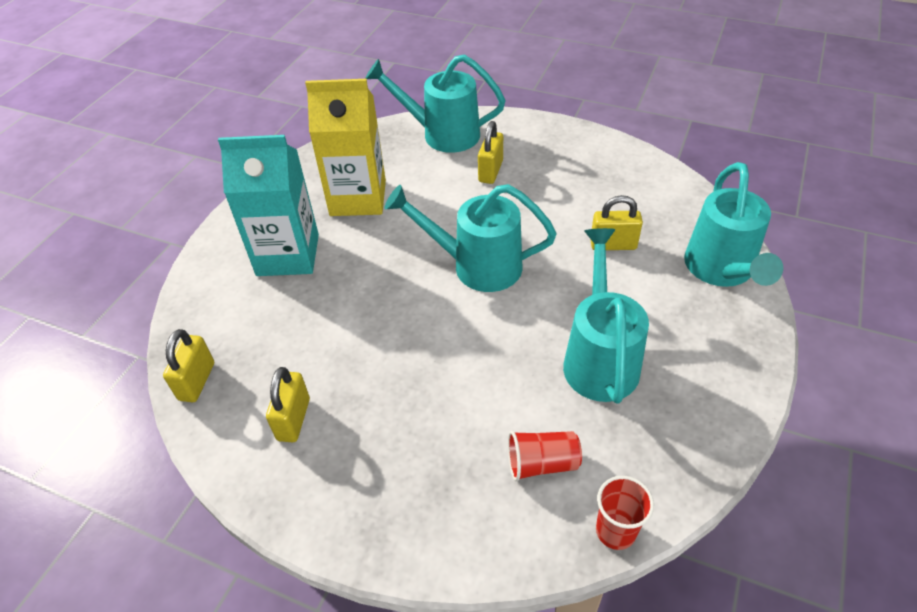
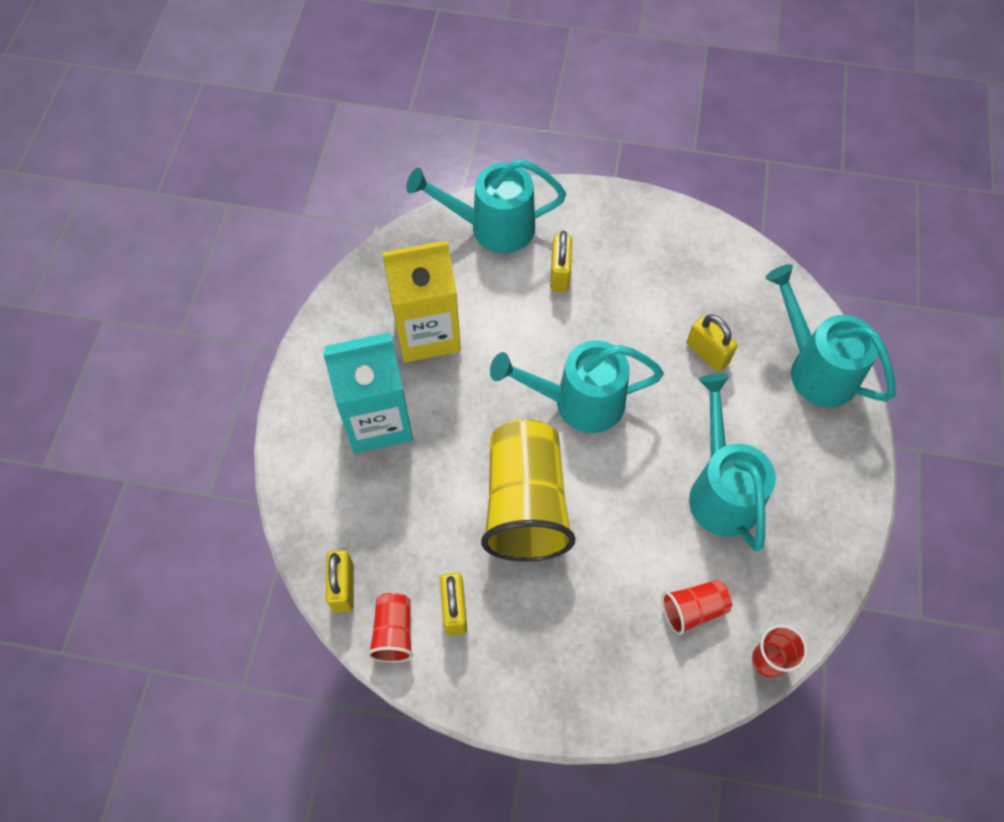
camera: 15 degrees left, 15 degrees up
yellow padlock [590,195,643,250] -> yellow padlock turned 60 degrees clockwise [687,314,738,372]
turquoise watering can [684,162,783,287] -> turquoise watering can turned 150 degrees clockwise [765,264,896,407]
none -> red cup [367,593,413,663]
none -> yellow cup [481,419,576,561]

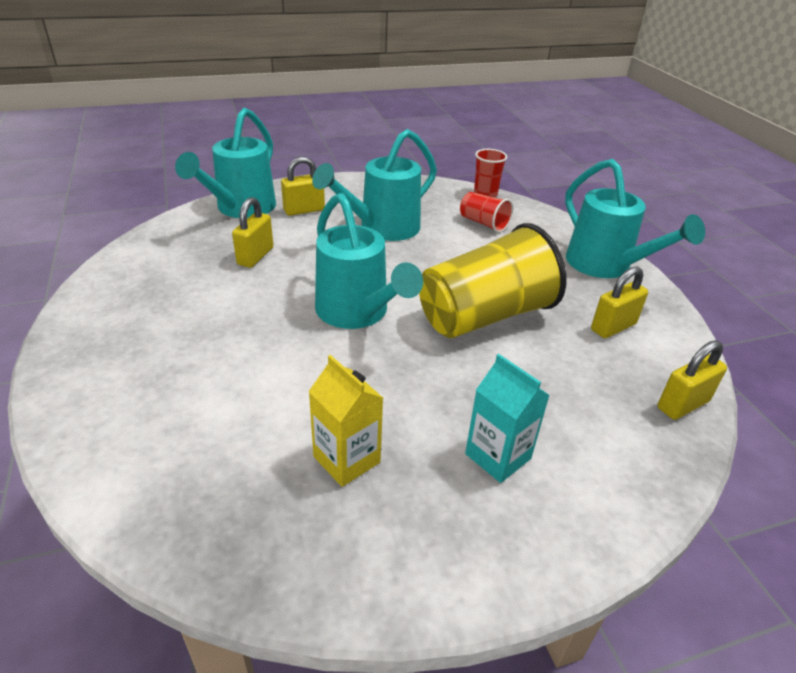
camera: 120 degrees left, 25 degrees down
turquoise carton [323,332,413,454] -> turquoise carton [465,354,550,483], size x0.59
red cup [367,593,413,663] -> none
yellow carton [382,241,461,362] -> yellow carton [308,355,383,487], size x0.59
turquoise watering can [406,159,566,253] -> turquoise watering can moved to [565,159,705,278]
yellow padlock [550,231,572,292] -> yellow padlock moved to [281,157,325,216]

